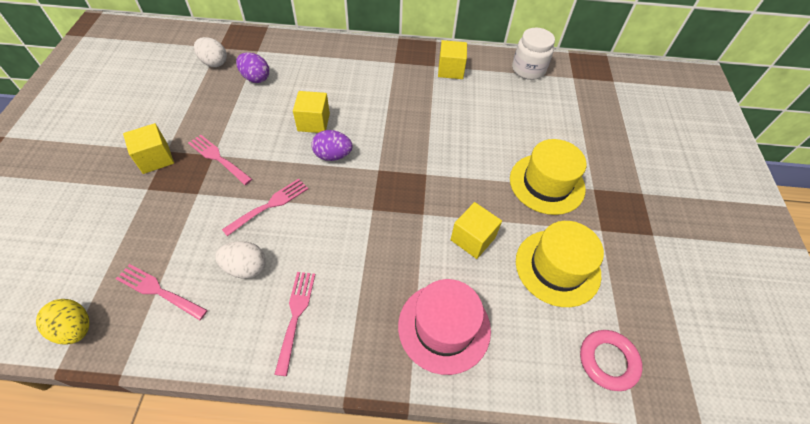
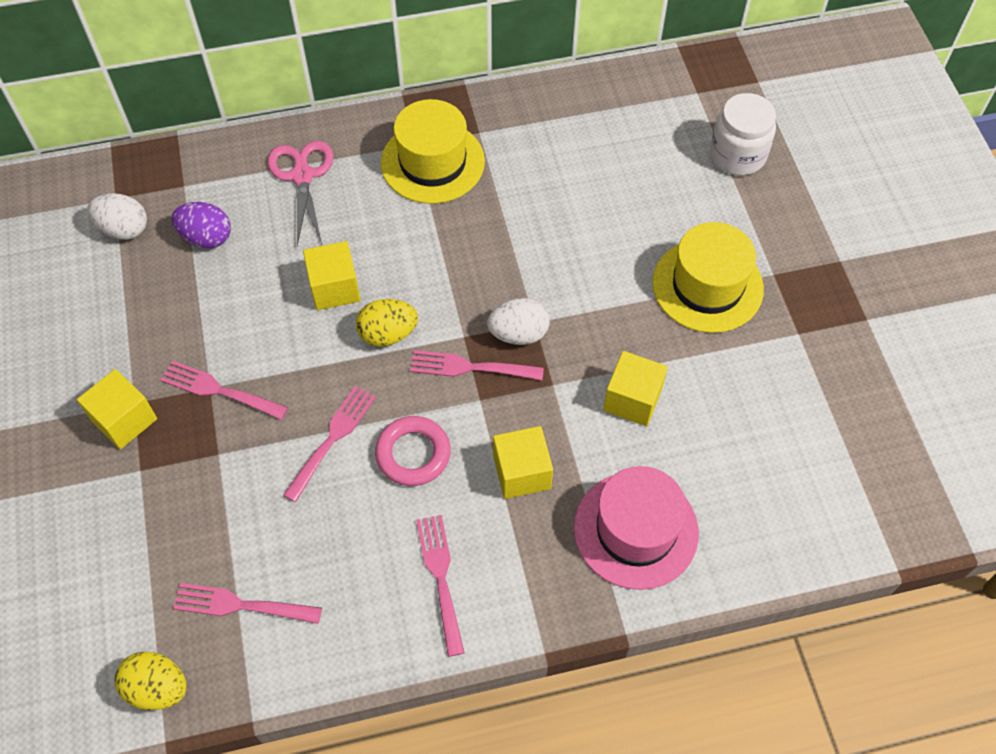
camera: 15 degrees left, 5 degrees up
white egg [215,241,266,279] -> white egg moved to [487,298,550,345]
purple egg [311,130,352,161] -> yellow egg [356,299,418,346]
yellow cube [438,40,467,79] -> yellow cube moved to [493,426,553,499]
white jar [512,28,555,80] -> white jar moved to [710,93,776,176]
yellow hat [516,221,604,307] -> yellow hat moved to [381,99,485,204]
pink ring [580,330,643,391] -> pink ring moved to [375,416,451,486]
none -> pink scissors [268,141,333,246]
none -> pink fork [410,350,544,380]

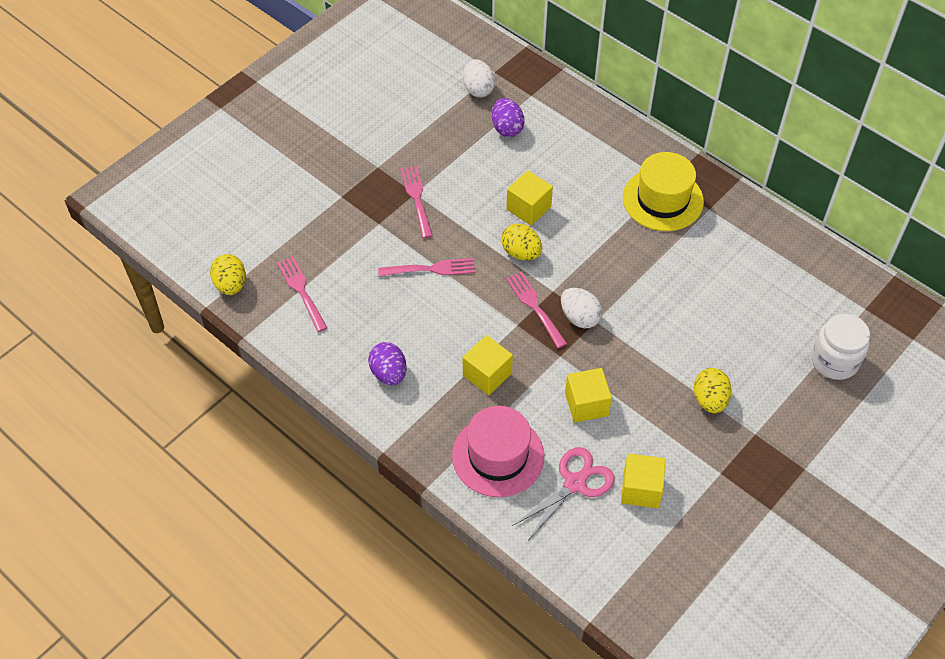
camera: 55 degrees right, 5 degrees down
yellow cube [77,369,157,449] -> yellow cube moved to [621,453,666,508]
pink scissors [268,141,333,246] -> pink scissors moved to [512,447,615,539]
pink ring [375,416,451,486] -> none
pink fork [416,515,465,657] -> purple egg [368,342,407,385]
yellow hat [652,222,764,333] -> yellow egg [694,368,732,413]

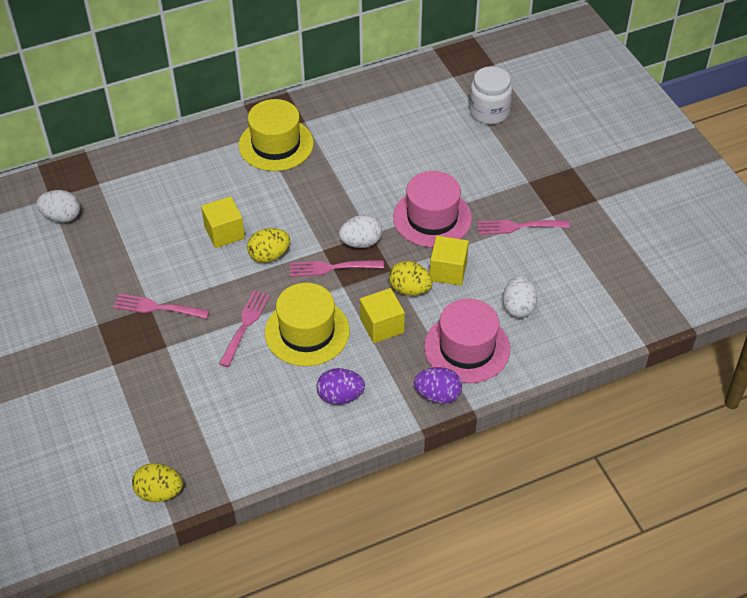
camera: 65 degrees left, 5 degrees down
pink fork [277,256,328,332] -> pink fork moved to [477,220,570,235]
purple egg [492,98,525,137] -> purple egg moved to [414,367,462,404]
pink scissors [512,447,615,539] -> white egg [503,275,537,318]
yellow cube [621,453,666,508] -> none
yellow egg [694,368,732,413] -> yellow egg moved to [389,261,433,296]
none -> yellow hat [265,283,350,366]
none -> pink hat [393,171,472,247]

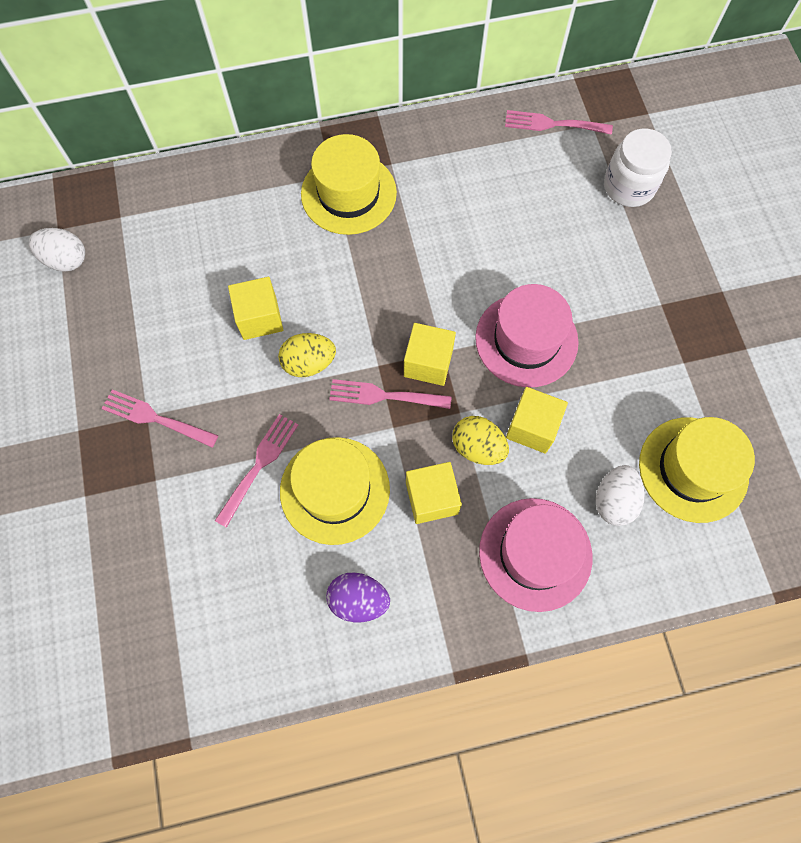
camera: 10 degrees right, 20 degrees up
yellow egg [132,463,183,502] -> none
white egg [339,215,382,248] -> yellow cube [404,323,456,386]
purple egg [414,367,462,404] -> none
pink fork [477,220,570,235] -> pink fork moved to [505,110,613,135]
none -> yellow hat [639,417,755,523]

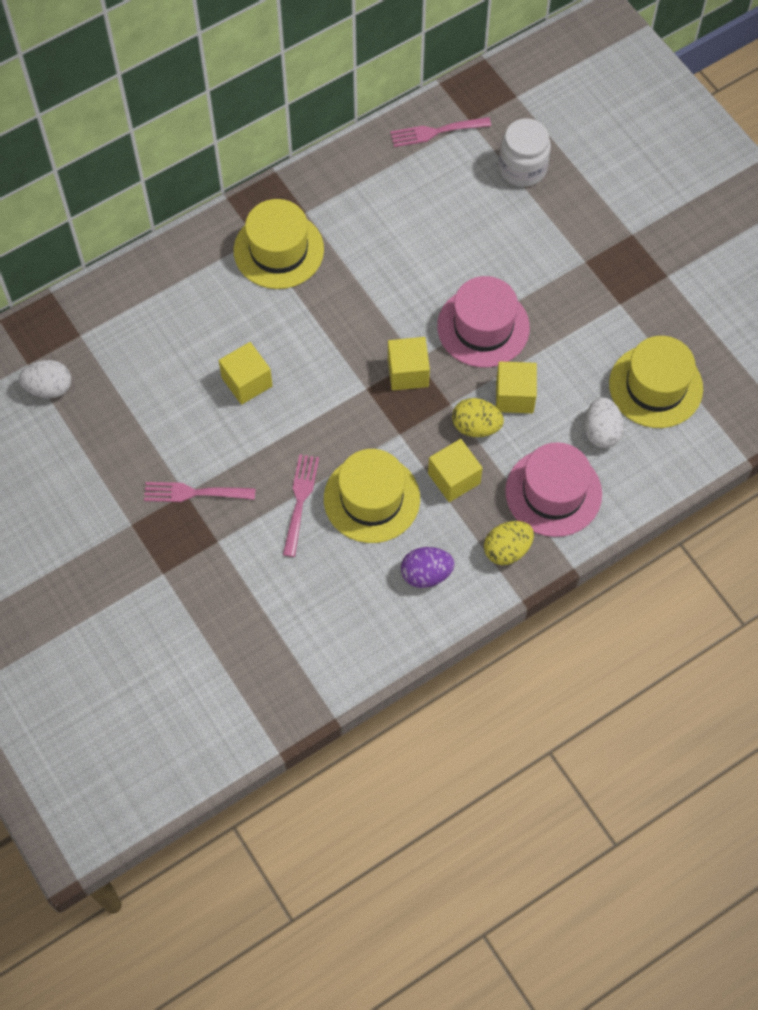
camera: 20 degrees left, 5 degrees down
yellow egg [278,333,336,377] -> yellow egg moved to [484,521,534,565]
pink fork [329,379,452,409] -> none

